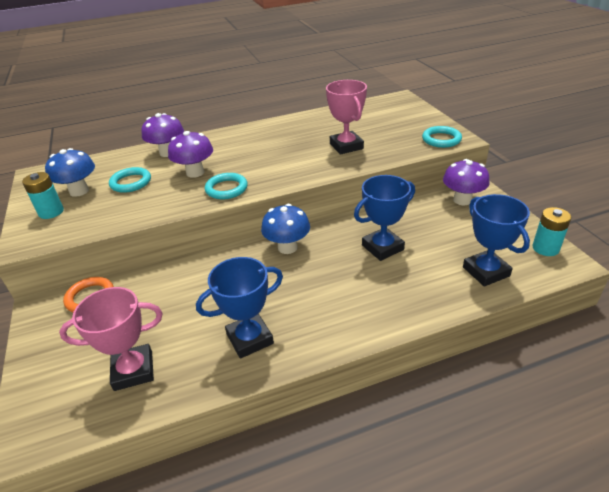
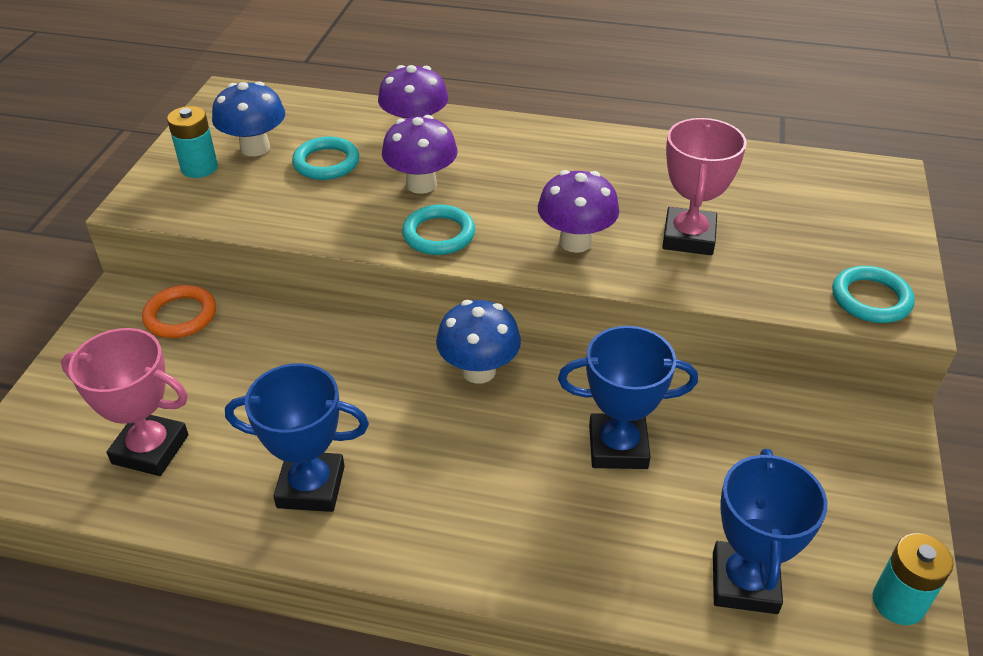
camera: 30 degrees right, 5 degrees up
purple mushroom [443,159,490,205] -> purple mushroom moved to [538,170,619,253]

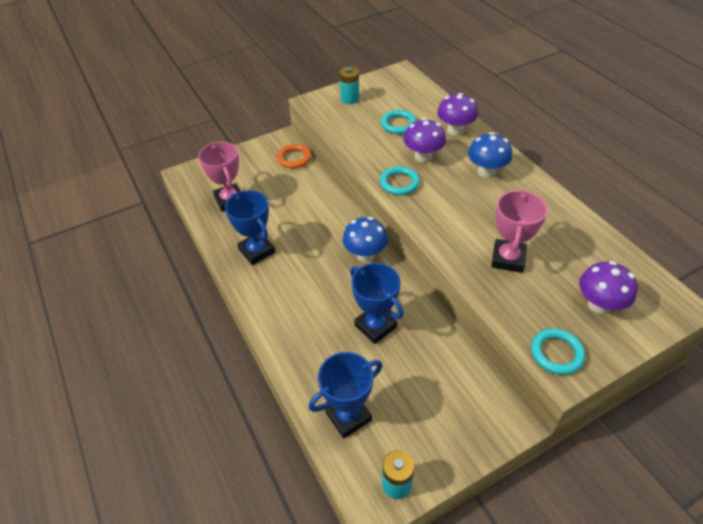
camera: 50 degrees right, 5 degrees up
blue mushroom [212,81,285,156] -> blue mushroom moved to [468,132,512,178]
purple mushroom [538,170,619,253] -> purple mushroom moved to [579,261,638,314]
pink trophy [662,118,747,255] -> pink trophy turned 45 degrees counterclockwise [491,189,548,273]

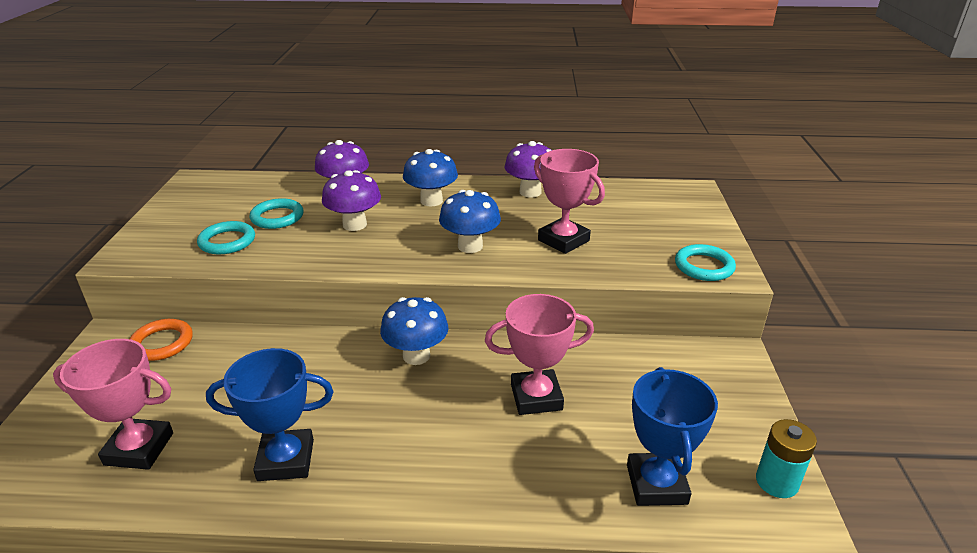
camera: 60 degrees left, 15 degrees down
turquoise battery [340,67,359,104] -> none
blue trophy [350,263,403,344] -> pink trophy [485,294,594,415]
turquoise ring [380,166,420,195] -> turquoise ring moved to [197,221,255,254]
purple mushroom [579,261,638,314] -> purple mushroom moved to [504,141,552,197]
none -> blue mushroom [439,190,501,253]

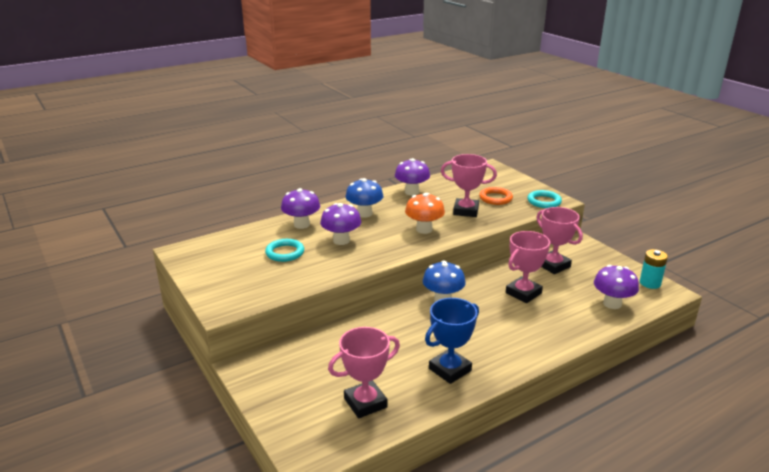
camera: 35 degrees left, 5 degrees down
orange ring [130,319,193,361] -> orange ring moved to [479,187,513,205]
turquoise ring [197,221,255,254] -> none
blue mushroom [439,190,501,253] -> orange mushroom [405,193,445,234]
blue trophy [627,367,718,506] -> purple mushroom [594,265,639,309]
none -> pink trophy [536,207,583,274]

